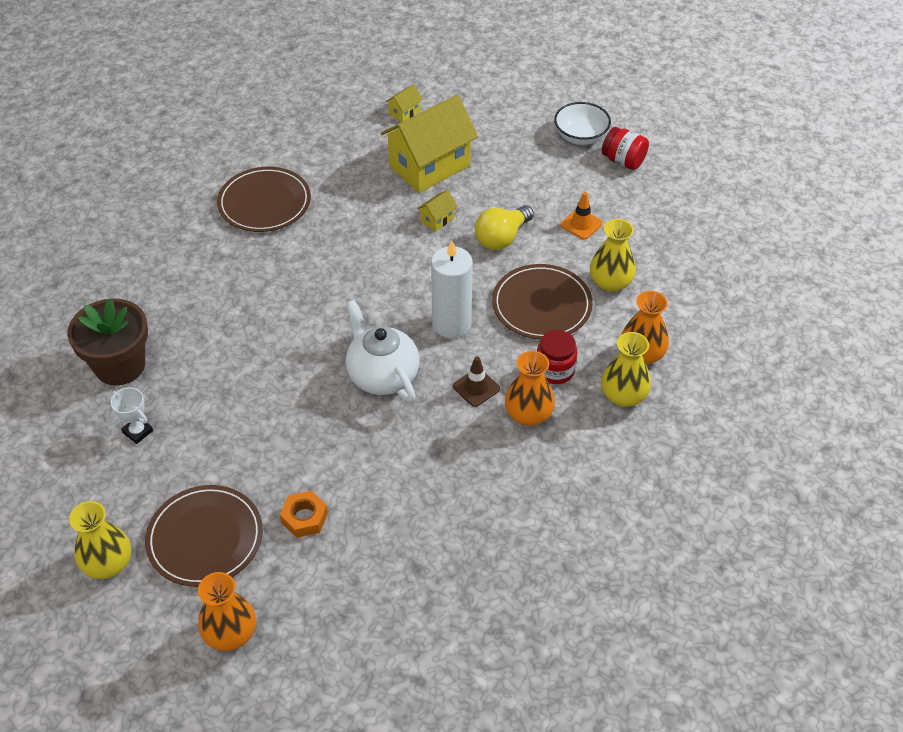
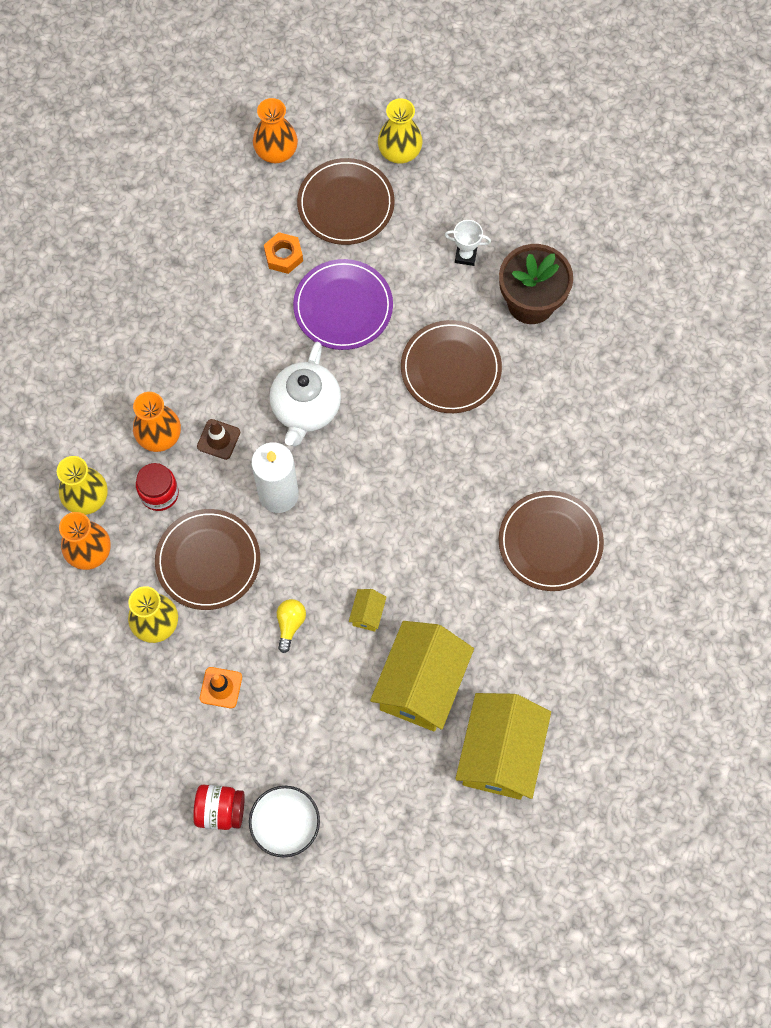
camera: 150 degrees right, 20 degrees up
white teapot [346,300,419,403] -> white teapot turned 75 degrees clockwise [270,342,341,446]
yellow house [386,84,423,122] -> yellow house [455,693,551,800], size x2.47
yellow light bulb [475,205,534,250] -> yellow light bulb [277,599,306,653], size x0.63
none -> purple plate [293,259,393,350]
none -> brown plate [401,320,502,413]

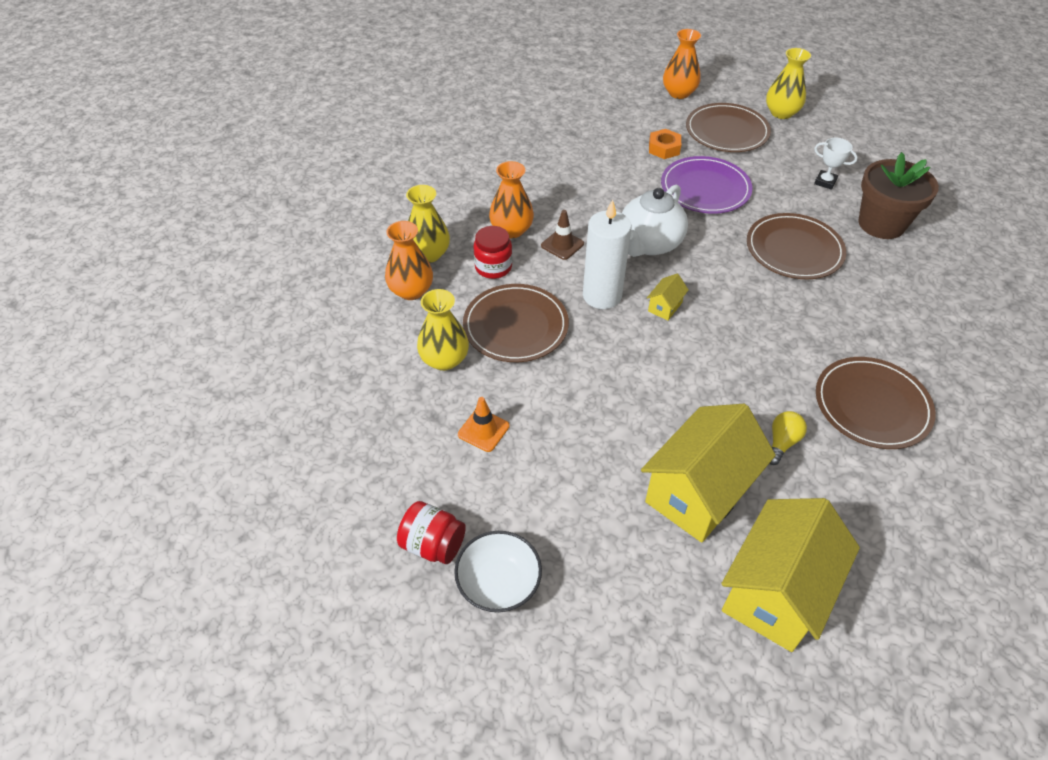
camera: 20 degrees right, 20 degrees down
yellow light bulb [277,599,306,653] -> yellow light bulb moved to [769,411,807,465]
yellow house [349,589,386,631] -> yellow house moved to [647,274,689,321]

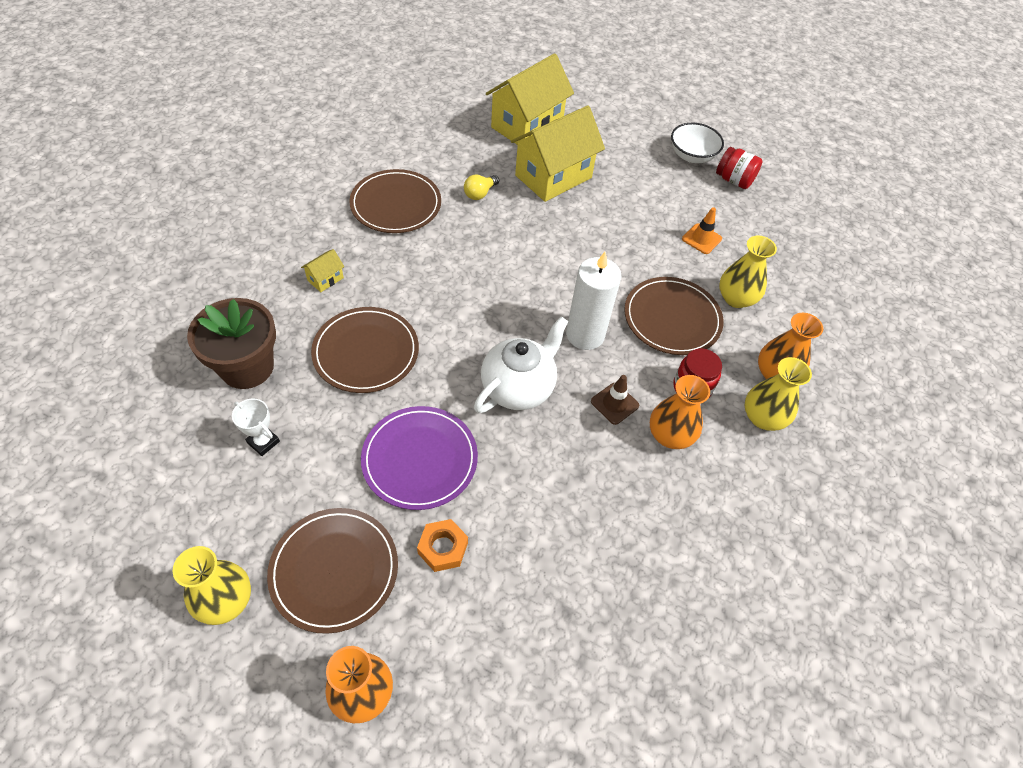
camera: 175 degrees left, 5 degrees up
yellow house [647,274,689,321] -> yellow house moved to [301,249,345,292]

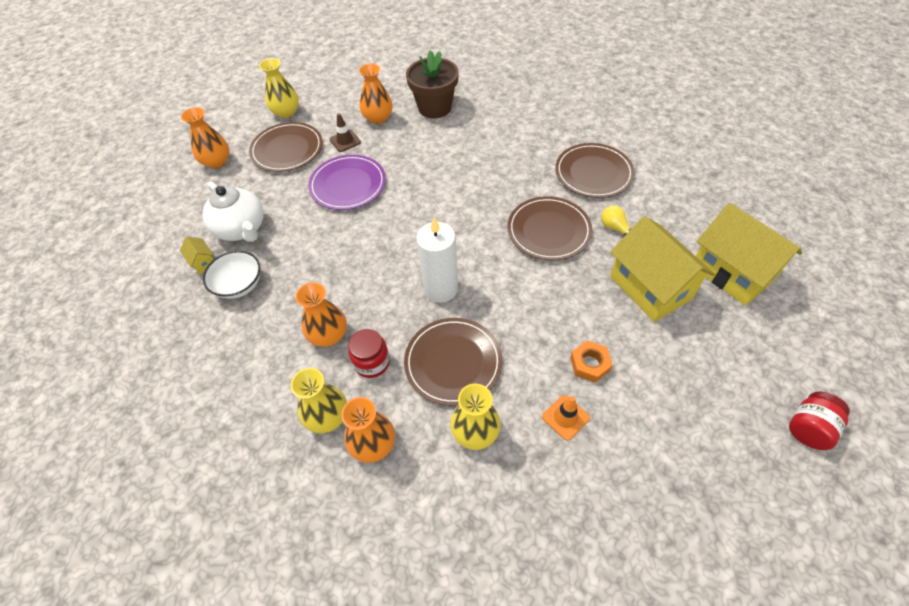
camera: 105 degrees right, 0 degrees up
white trophy [232,399,280,456] -> orange vase [359,63,393,124]
yellow house [301,249,345,292] -> yellow house moved to [180,237,214,275]
brown plate [311,307,419,393] -> brown plate moved to [508,196,592,261]
orange nut [417,519,468,572] -> orange nut moved to [570,340,613,383]
white teapot [474,316,569,413] -> white teapot moved to [202,182,264,242]
brown traffic cone [591,375,639,425] -> brown traffic cone moved to [330,113,361,152]
white bowl [671,123,724,163] -> white bowl moved to [203,250,260,299]
red jar [716,147,762,189] -> red jar moved to [789,392,850,450]

